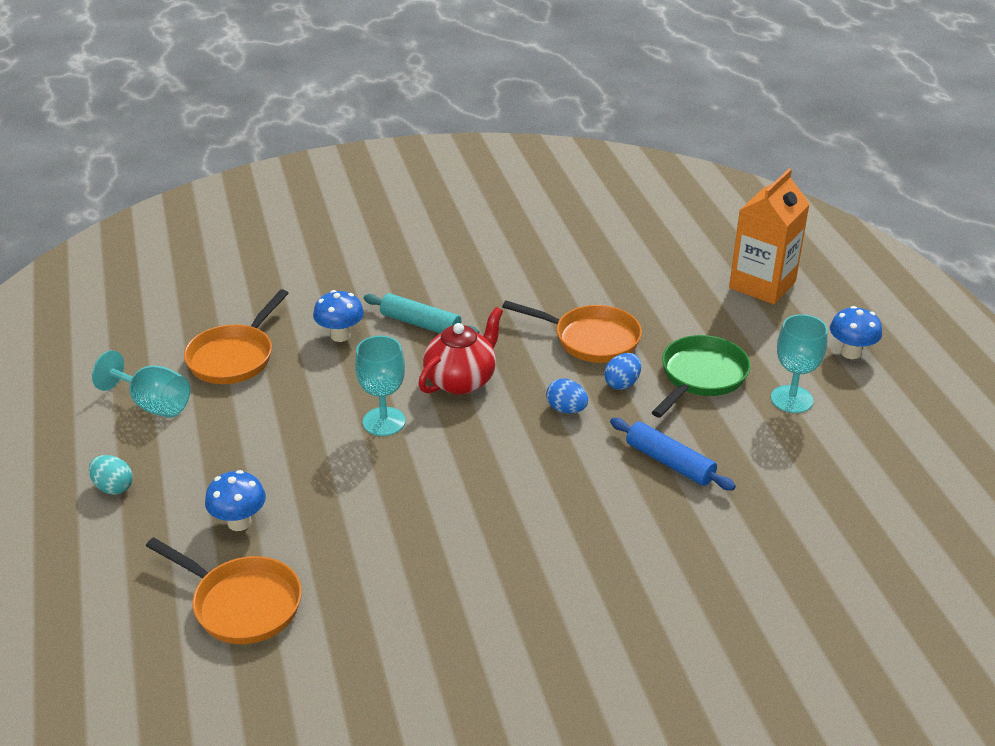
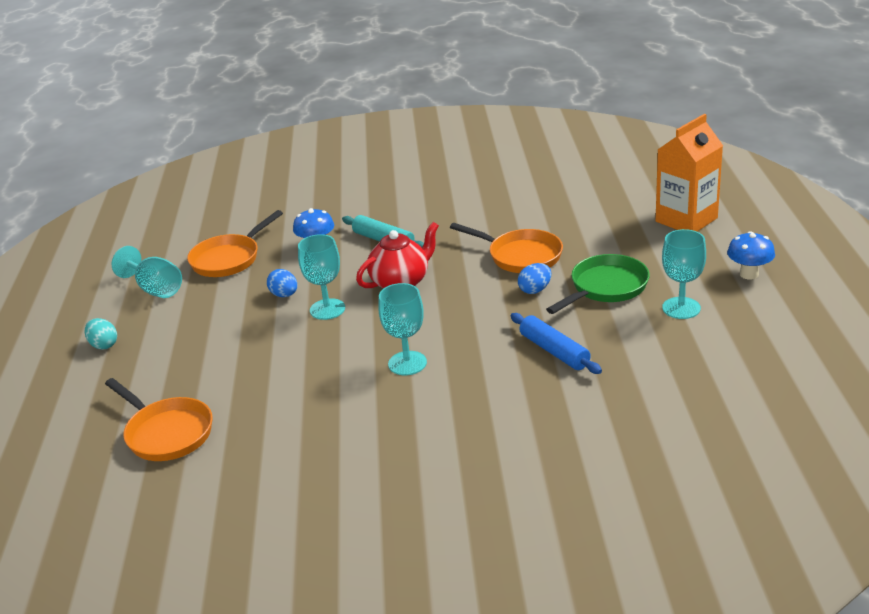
camera: 15 degrees right, 5 degrees down
blue mushroom [205,470,266,531] -> none
blue egg [546,378,588,414] -> blue egg moved to [267,269,297,297]
none -> turquoise goblet [378,283,427,375]

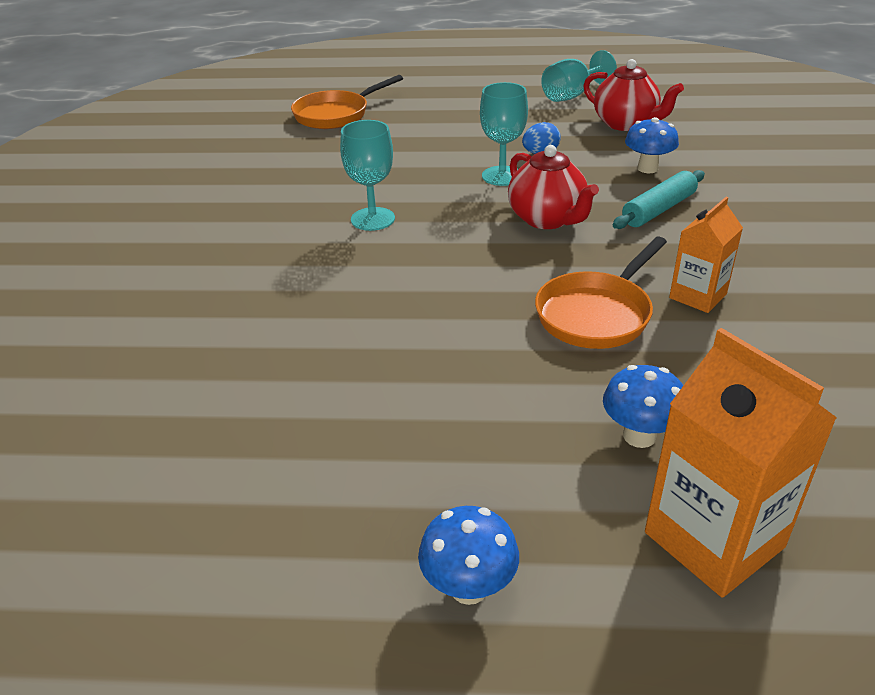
camera: 95 degrees right, 5 degrees up
turquoise egg [85,318,117,349] -> none
orange pan [187,210,283,277] -> red teapot [583,59,684,131]
blue rolling pin [510,313,602,374] -> none
blue egg [518,263,551,294] -> none
green pan [546,254,650,314] -> none
turquoise goblet [662,229,706,319] -> none
none -> blue mushroom [603,365,684,448]
none -> orange carton [669,197,743,313]

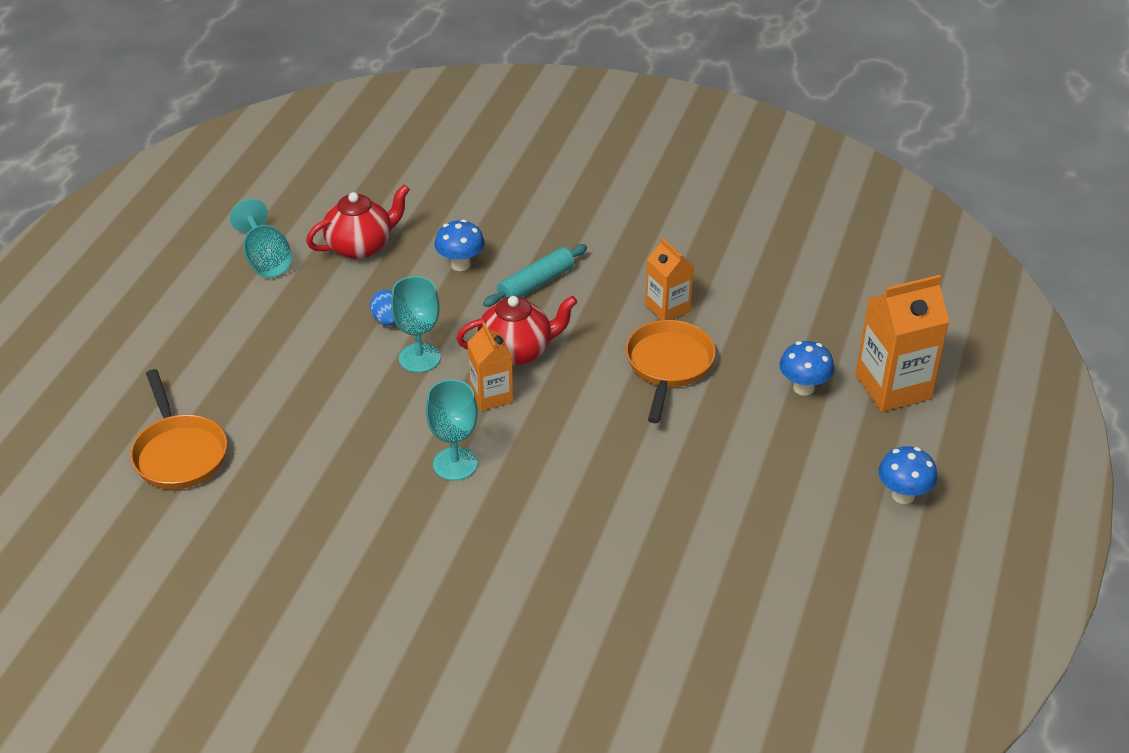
camera: 75 degrees left, 5 degrees up
orange pan [535,236,667,349] -> orange pan turned 135 degrees counterclockwise [626,320,716,423]
turquoise rolling pin [613,170,705,229] -> turquoise rolling pin turned 75 degrees clockwise [483,244,587,307]
none -> orange carton [467,322,513,411]

